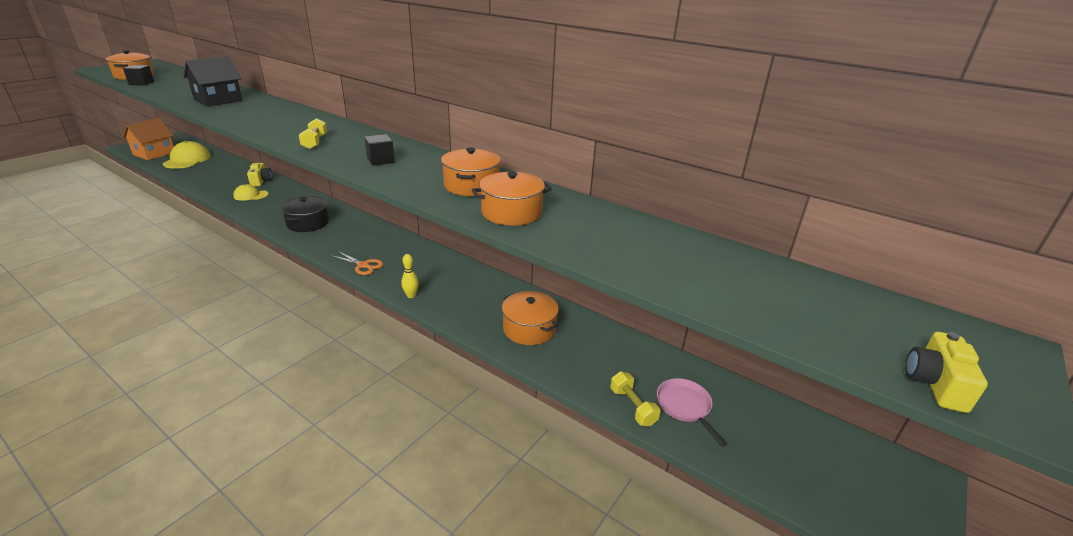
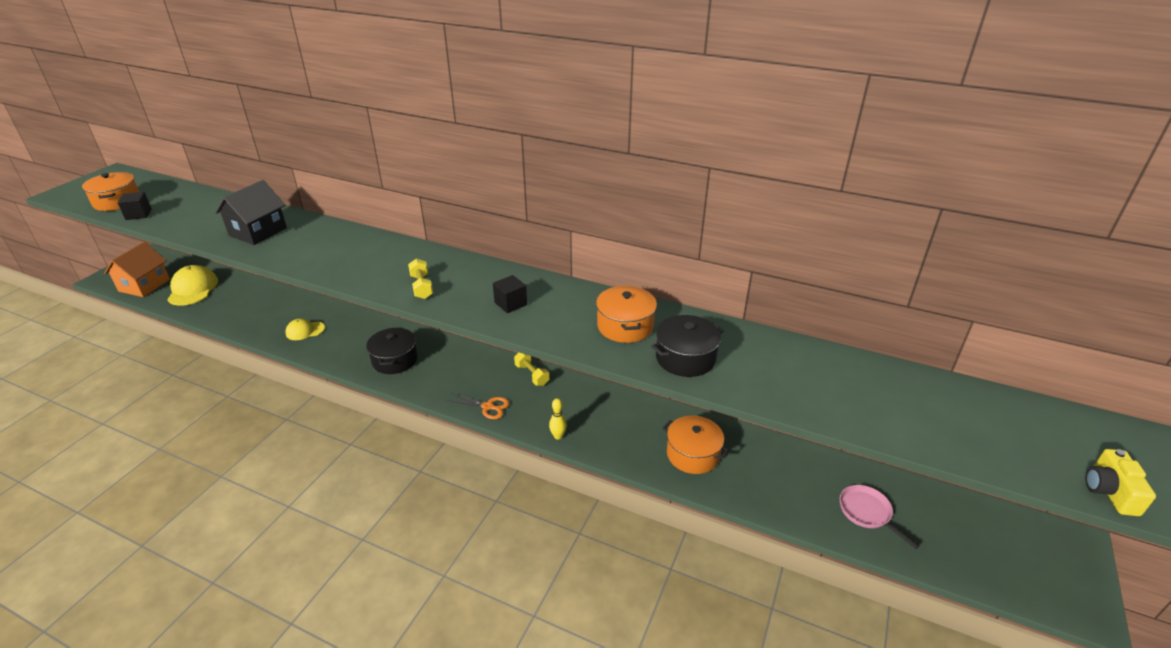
camera: 10 degrees left, 5 degrees up
yellow camera [247,163,273,186] -> none
orange pot [472,172,552,226] -> black pot [651,315,724,377]
yellow dumbbell [610,371,660,427] -> yellow dumbbell moved to [514,352,549,386]

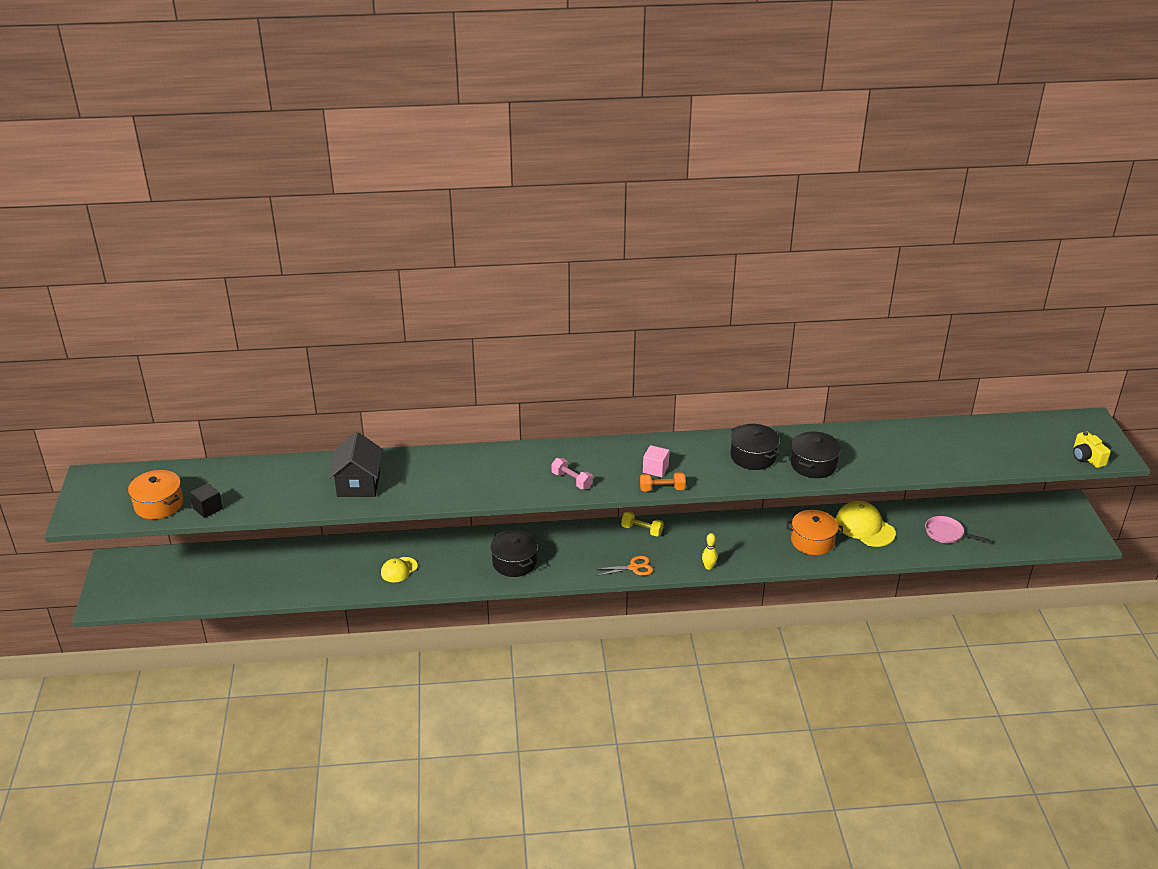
camera: 30 degrees left, 0 degrees up
orange house [104,242,170,297] -> none
yellow cap [167,265,218,306] -> yellow cap moved to [835,501,896,547]
yellow dumbbell [408,258,433,299] -> pink dumbbell [551,458,593,489]
black cube [493,275,527,313] -> pink cube [643,445,670,477]
orange pot [596,286,657,343] -> black pot [731,424,780,470]
none -> orange dumbbell [640,472,686,492]

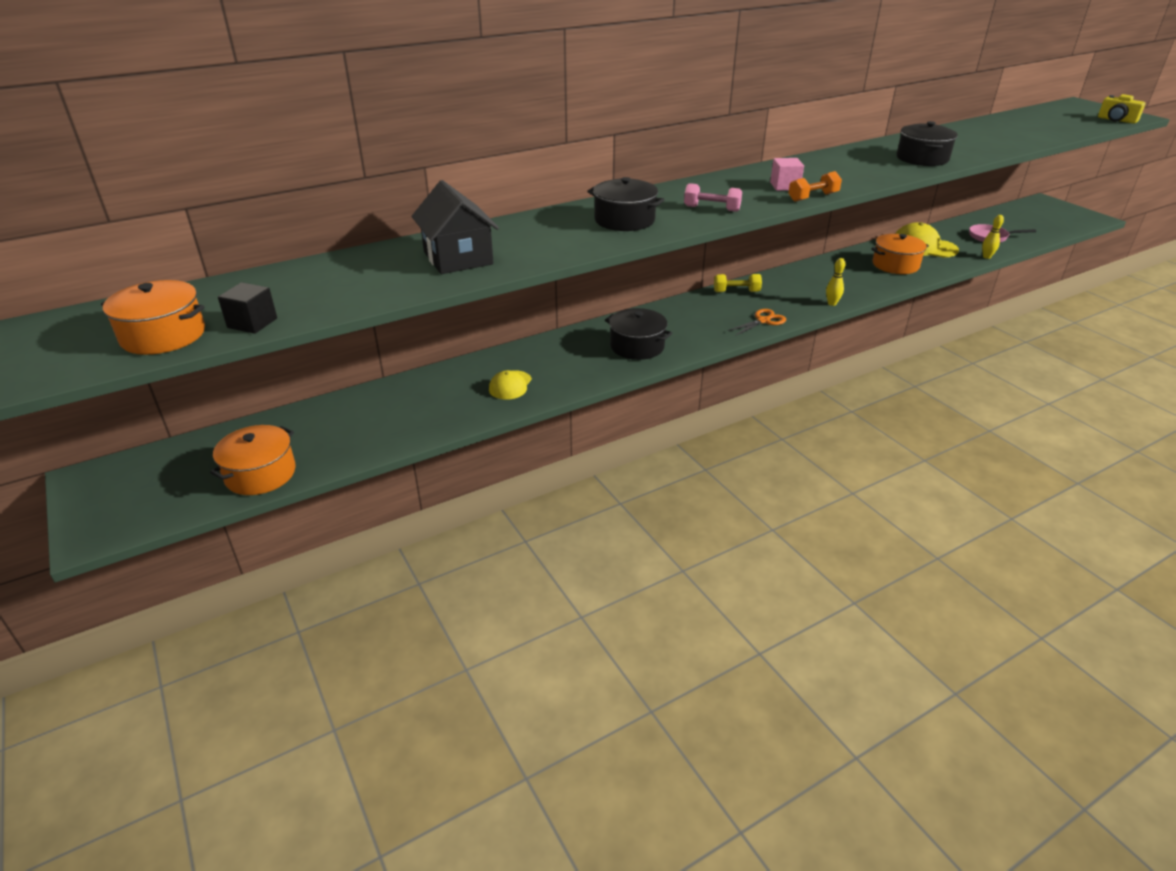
camera: 25 degrees left, 0 degrees up
black pot [731,424,780,470] -> black pot moved to [587,177,664,231]
none -> orange pot [210,425,296,495]
none -> yellow bowling pin [982,215,1004,259]

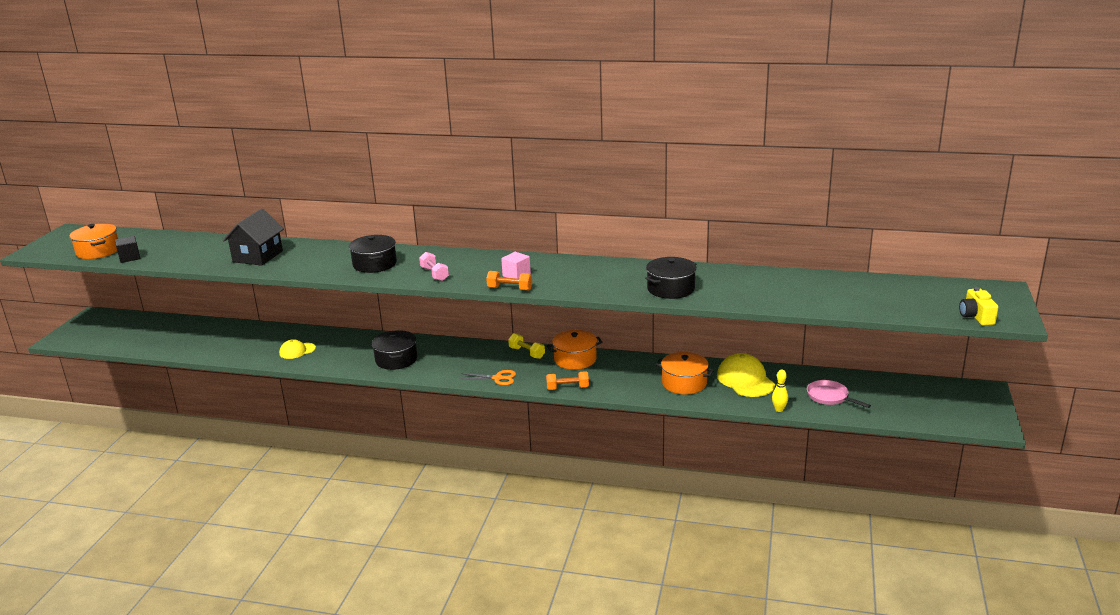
camera: 45 degrees right, 10 degrees down
orange pot [210,425,296,495] -> orange pot moved to [547,330,602,370]
yellow bowling pin [826,258,846,306] -> orange dumbbell [546,371,589,390]

